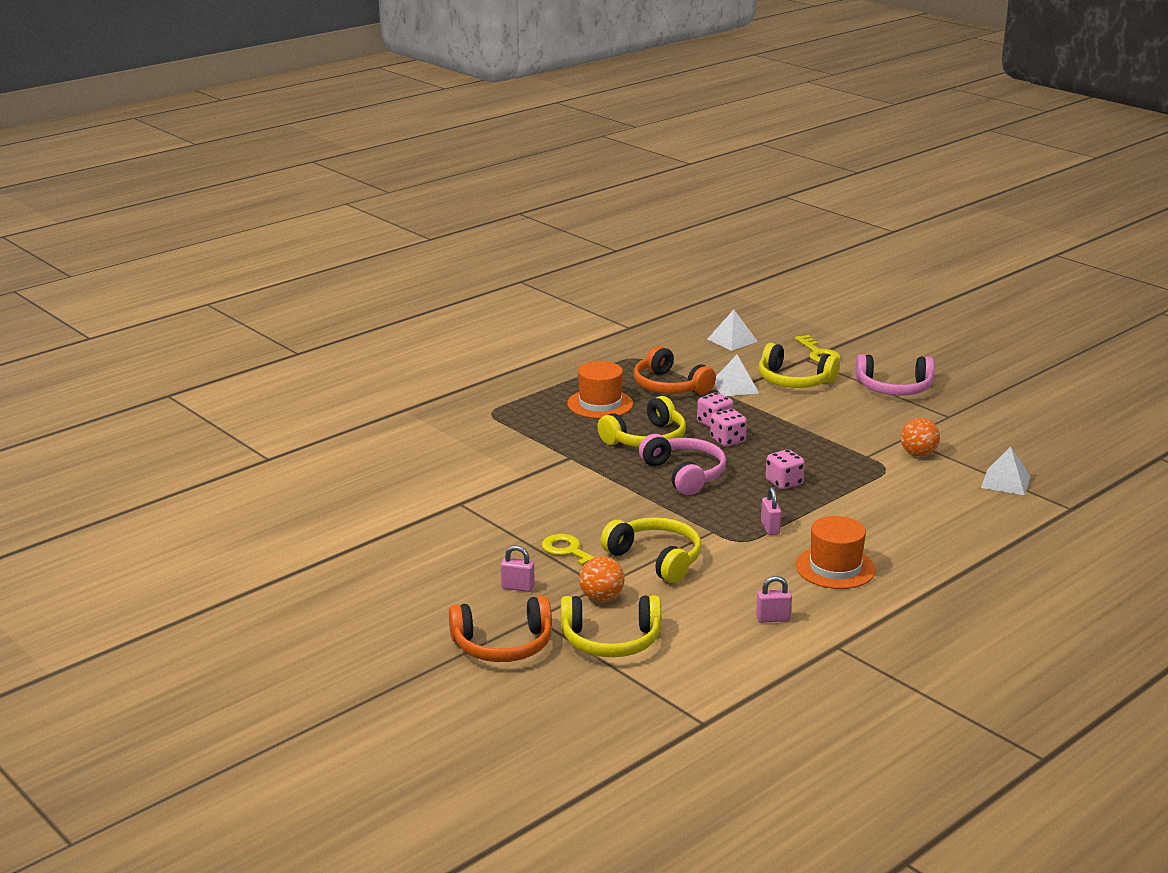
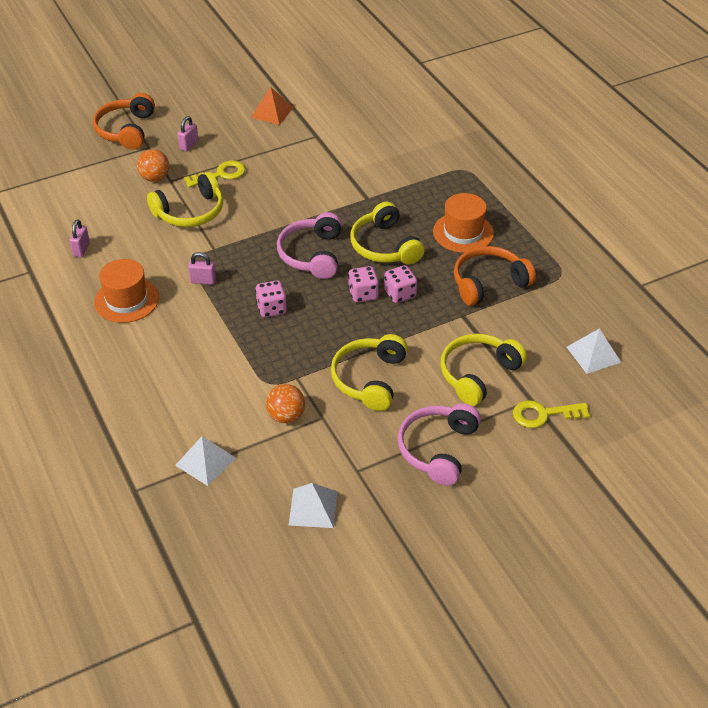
camera: 105 degrees right, 20 degrees up
yellow headphones [561,595,661,657] -> yellow headphones moved to [331,334,408,411]
pink headphones [639,434,726,495] -> pink headphones turned 105 degrees clockwise [277,212,342,279]
white pyramid [715,355,759,396] -> white pyramid moved to [289,483,337,528]
none -> orange pyramid [251,87,294,125]

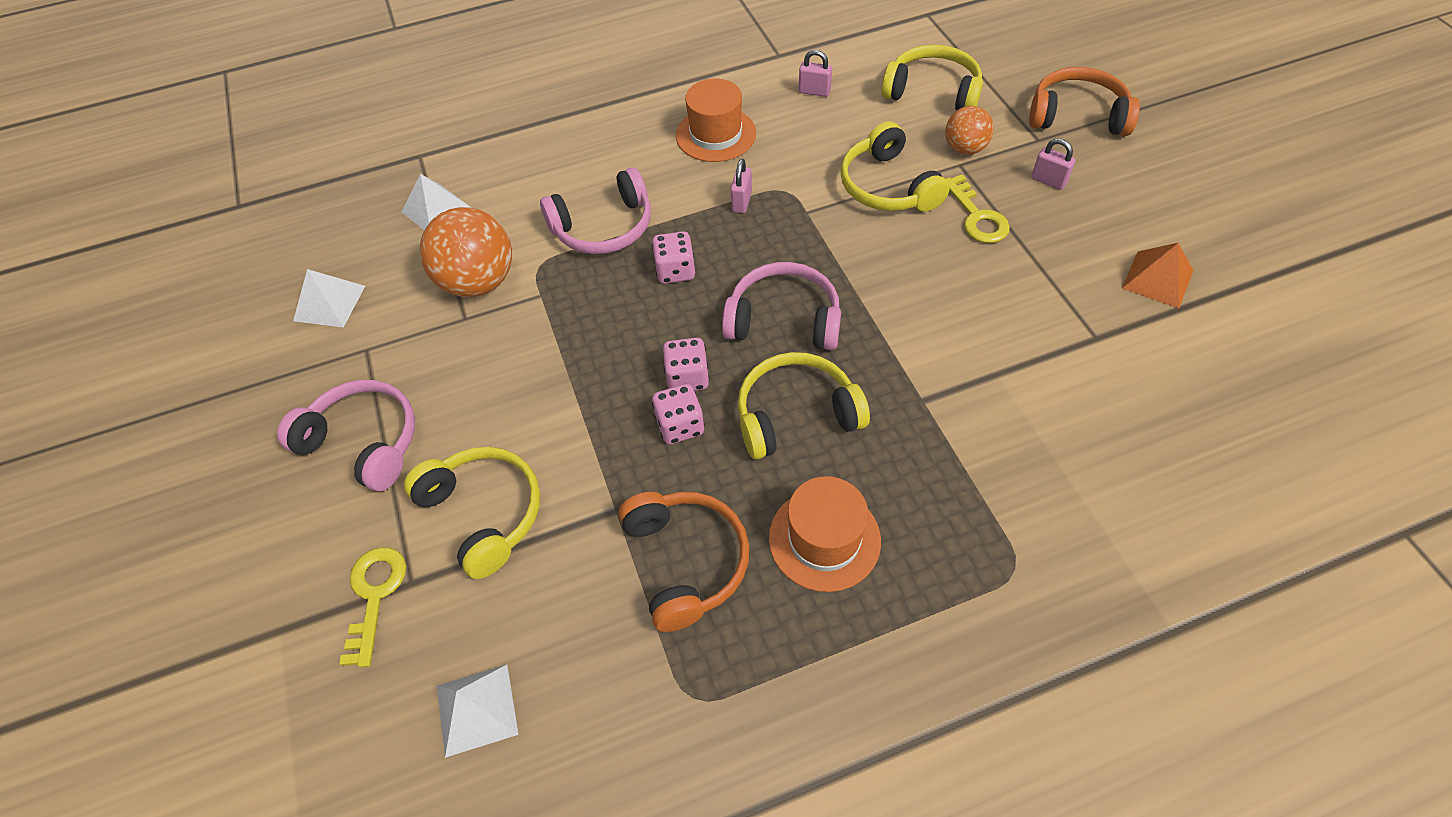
camera: 100 degrees right, 10 degrees up
orange ball [266,384,305,423] -> orange ball [420,207,512,297], size x1.71
yellow headphones [331,334,408,411] -> yellow headphones moved to [881,45,983,111]
none -> pink headphones [540,167,651,254]

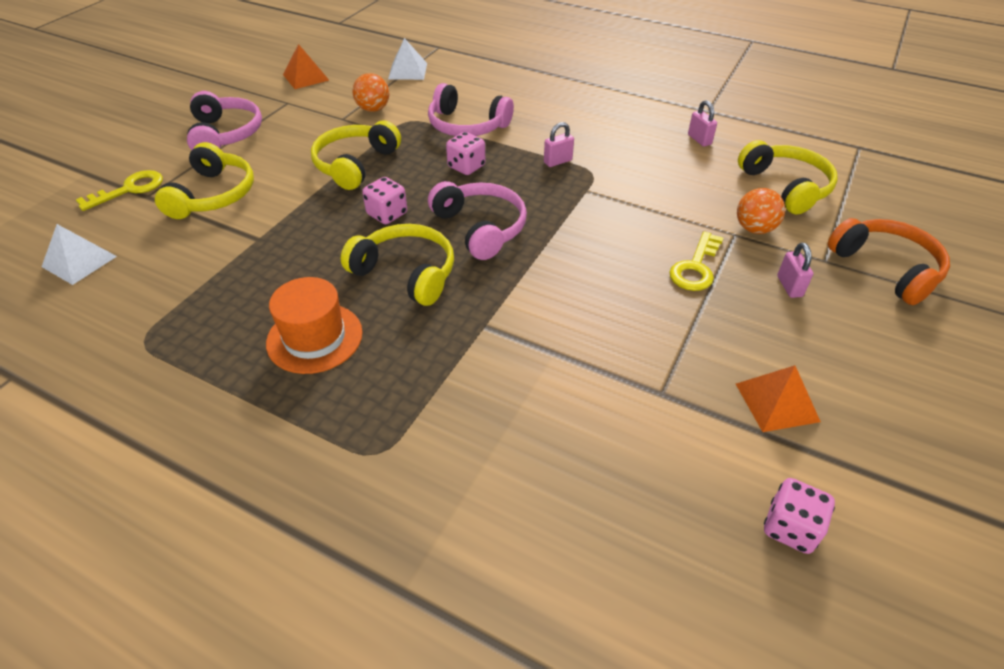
camera: 45 degrees right, 10 degrees down
white pyramid [293,269,365,328] -> orange pyramid [283,44,329,89]
orange ball [420,207,512,297] -> orange ball [352,73,389,112], size x0.58
orange headphones [619,492,749,632] -> none
pink dice [652,384,704,444] -> pink dice moved to [764,478,835,554]
orange hat [676,79,756,162] -> none
yellow headphones [840,121,949,212] -> yellow headphones moved to [311,120,401,190]

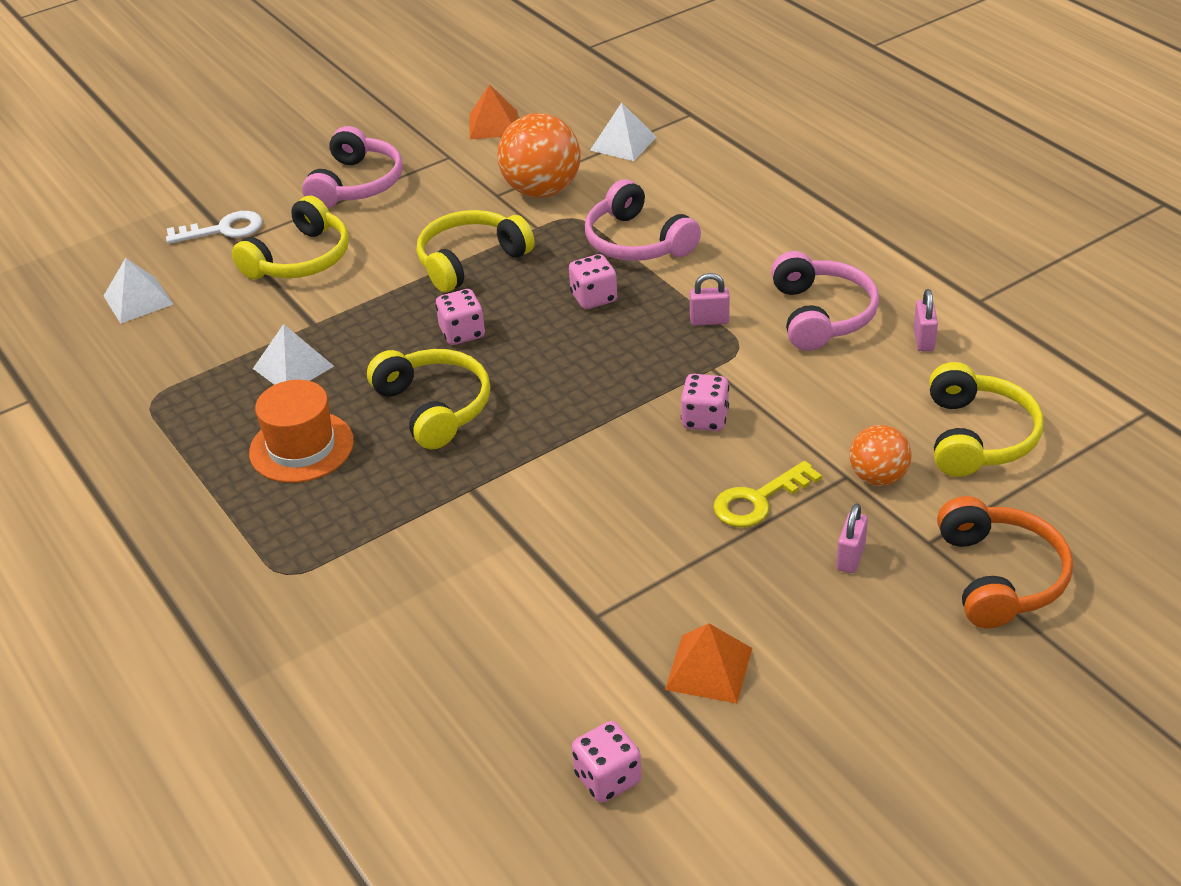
camera: 30 degrees right, 5 degrees down
yellow key [76,170,163,211] -> white key [166,211,262,244]
orange ball [352,73,389,112] -> orange ball [497,113,581,198], size x1.71
pink headphones [428,181,527,260] -> pink headphones moved to [771,251,879,351]
none -> white pyramid [253,324,334,385]
none -> pink dice [681,374,729,431]

